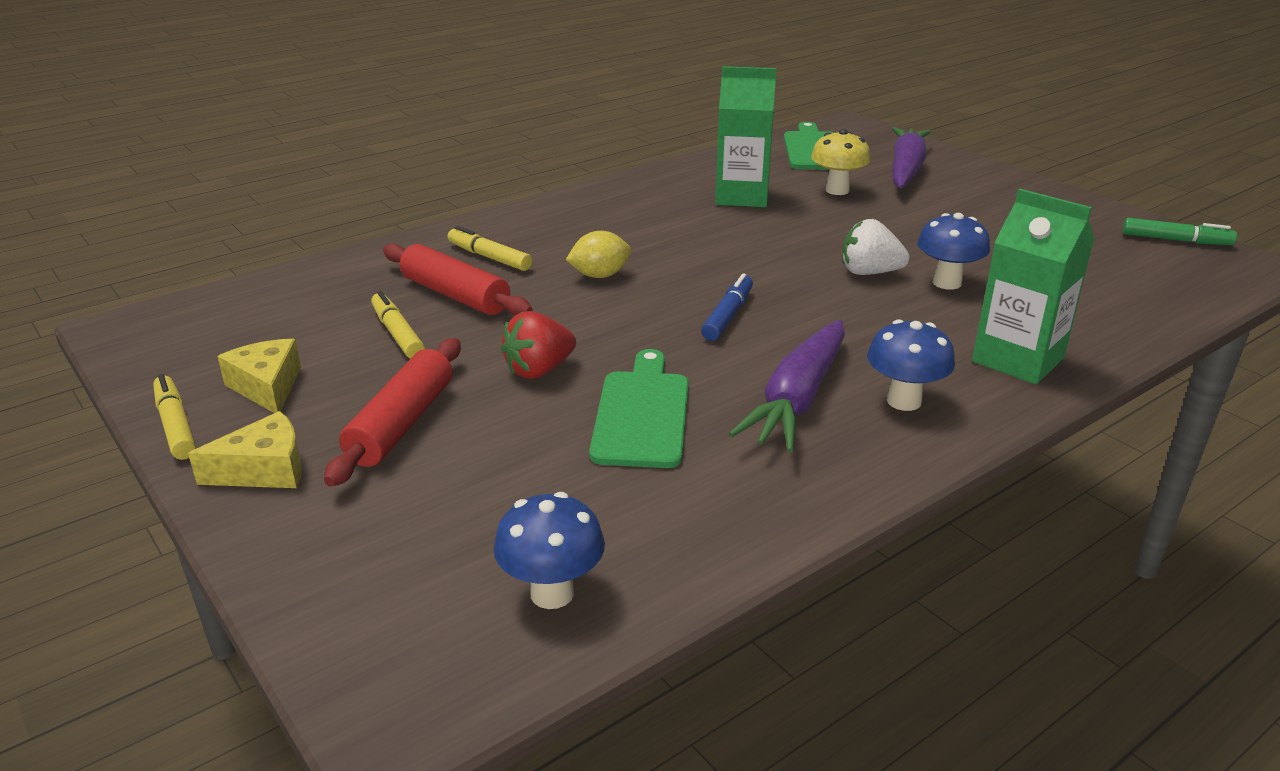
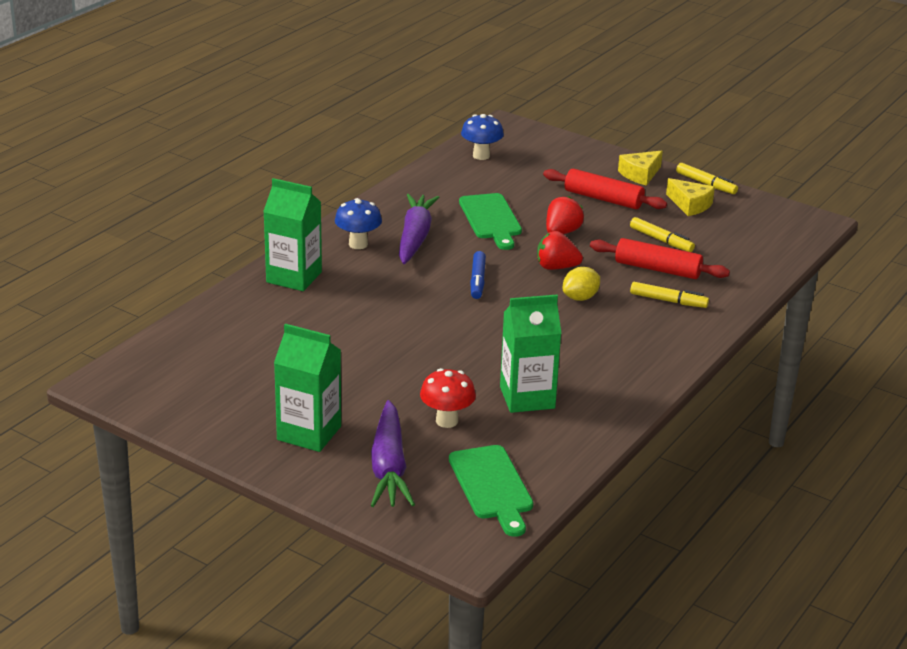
camera: 160 degrees right, 0 degrees up
red rolling pin [324,338,461,486] -> red rolling pin turned 60 degrees counterclockwise [543,169,667,209]
yellow mushroom [811,129,871,195] -> red mushroom [420,368,476,428]
white strawberry [842,219,910,275] -> none
blue mushroom [917,213,990,290] -> none
green marker [1123,218,1237,245] -> none
none -> green carton [274,324,341,452]
none -> red strawberry [537,231,583,270]

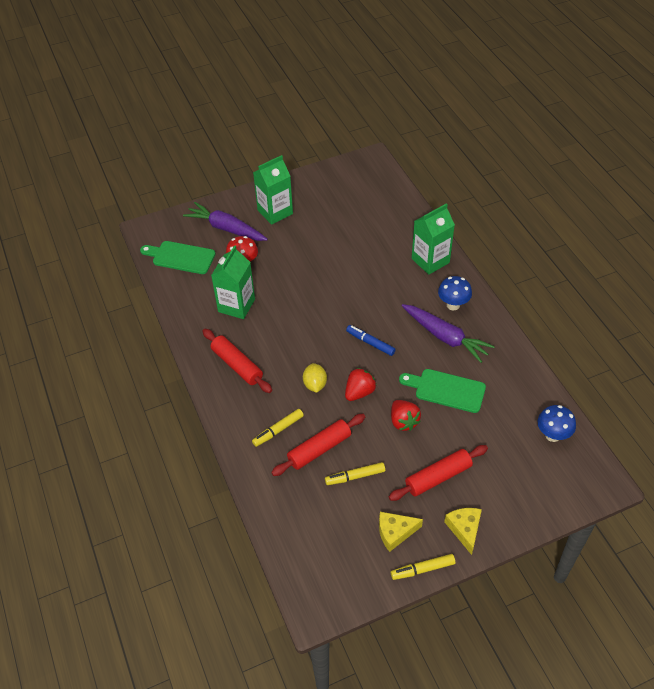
camera: 125 degrees right, 20 degrees up
none -> red rolling pin [202,329,272,393]

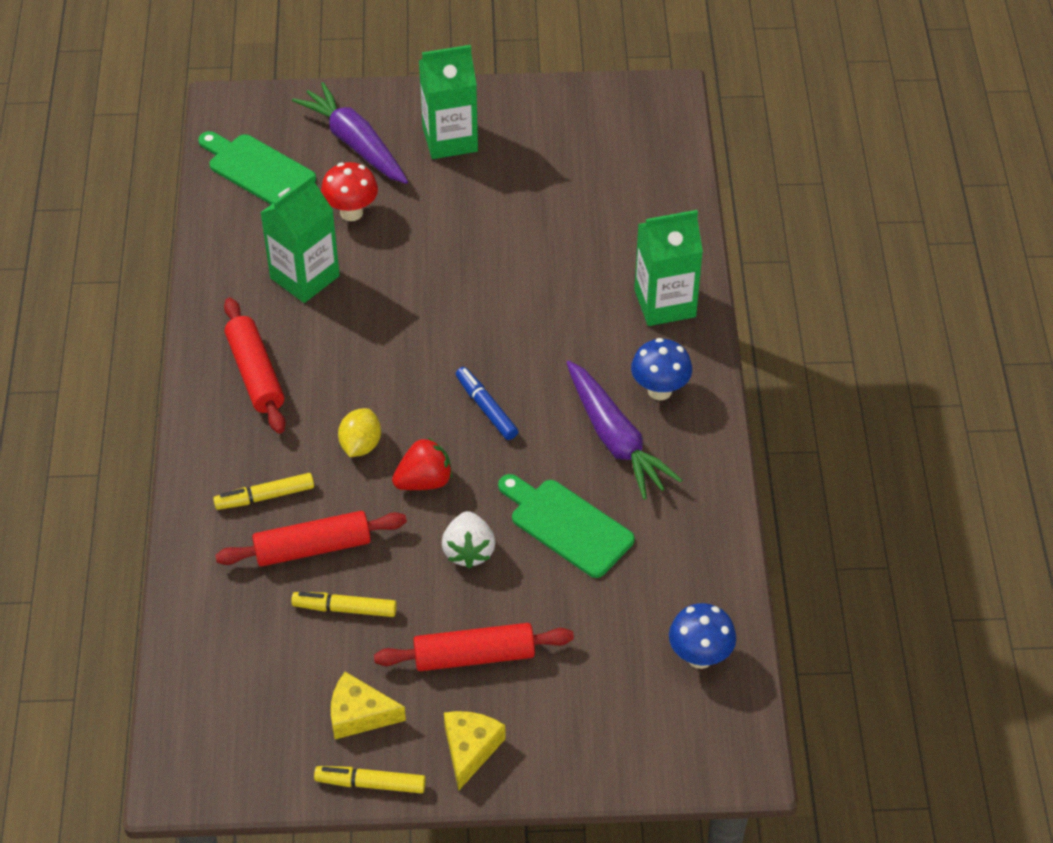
camera: 20 degrees right, 0 degrees up
red strawberry [391,400,421,431] -> white strawberry [442,511,495,569]

